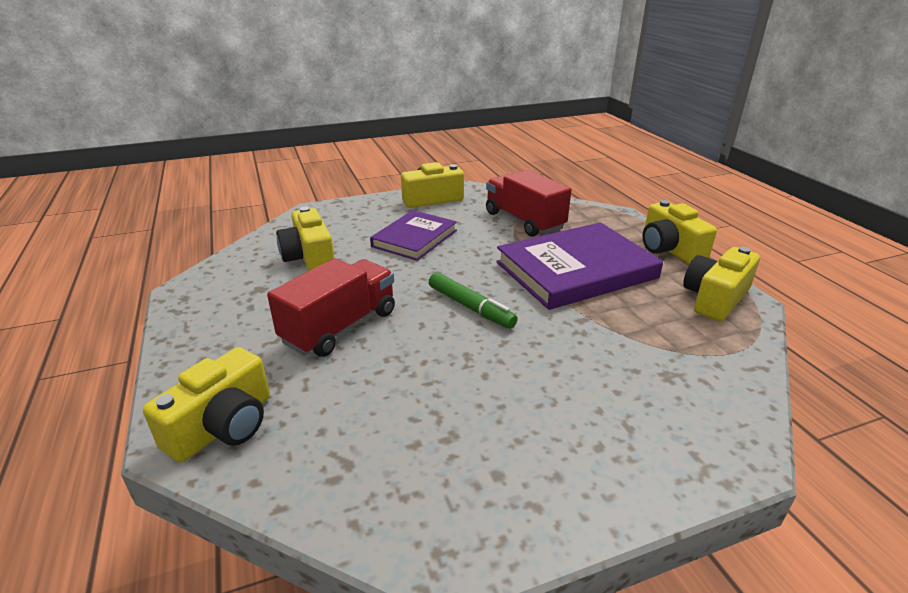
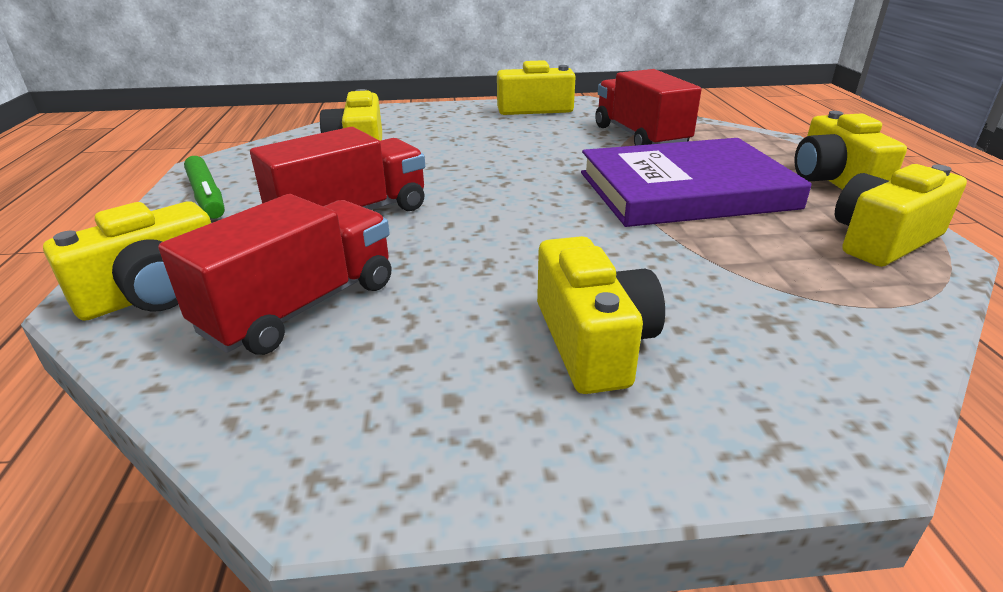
camera: 15 degrees right, 0 degrees up
purple book [370,210,457,261] -> none
green marker [429,272,518,329] -> green marker moved to [184,156,225,219]
none -> red truck [158,194,391,355]
none -> yellow camera [537,236,665,394]

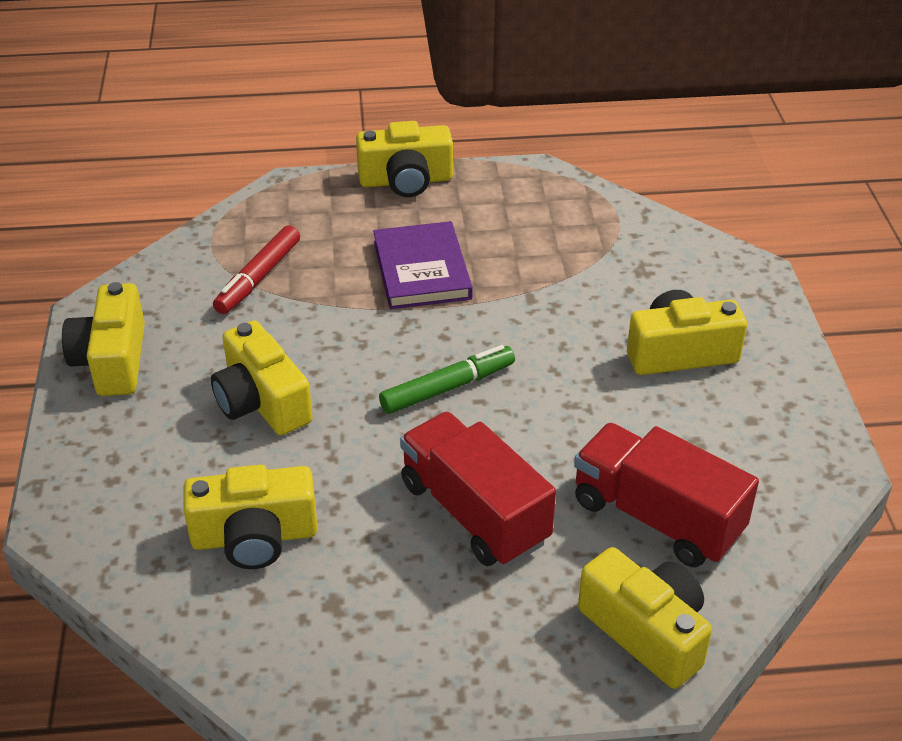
camera: 90 degrees left, 10 degrees up
green marker [184,156,225,219] -> green marker moved to [379,345,515,414]
purple book [581,138,812,227] -> purple book [373,221,473,309], size x0.63
red truck [595,69,702,146] -> red marker [213,225,300,314]
yellow camera [835,164,967,267] -> yellow camera moved to [211,320,313,435]

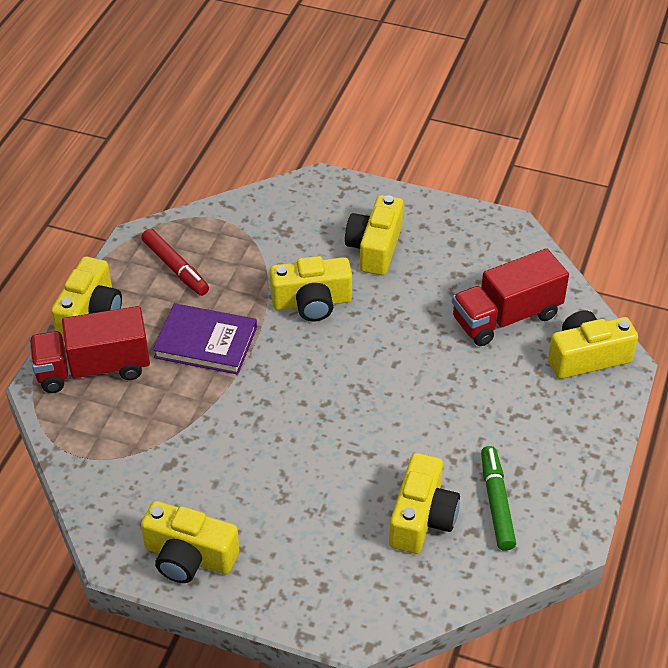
camera: 65 degrees left, 5 degrees up
yellow camera [211,320,313,435] -> yellow camera moved to [270,256,352,321]
red marker [213,225,300,314] -> red marker moved to [141,229,209,296]
green marker [379,345,515,414] -> green marker moved to [481,446,516,551]
red truck [400,412,556,566] -> red truck moved to [29,306,150,393]

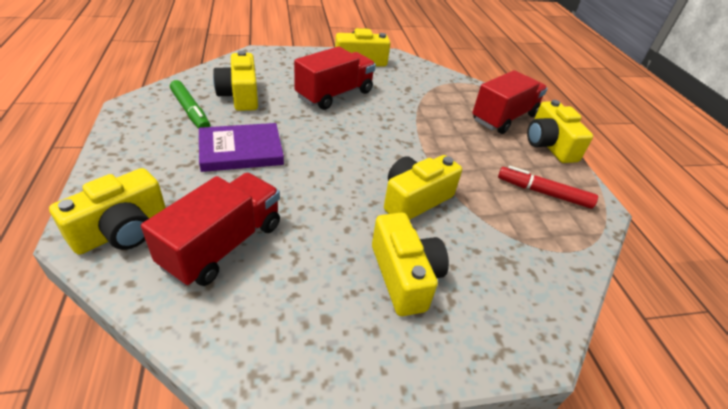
camera: 145 degrees right, 5 degrees down
purple book [153,303,257,375] -> purple book moved to [199,123,284,172]
none -> red truck [294,46,376,110]

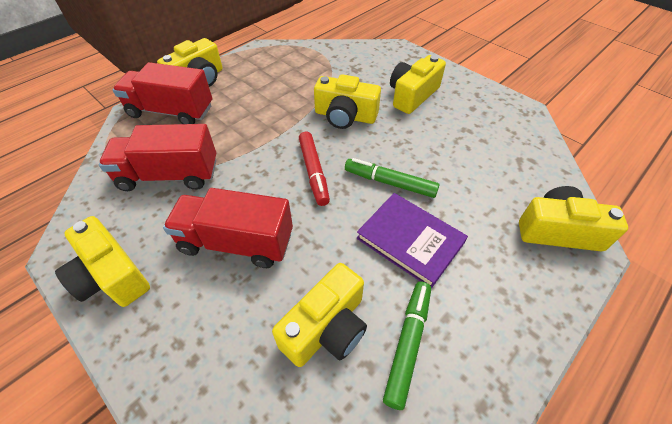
camera: 120 degrees left, 10 degrees up
red truck [141,173,280,286] -> red truck moved to [99,124,216,191]
red marker [498,166,598,209] -> red marker moved to [299,132,330,206]
none -> green marker [345,158,439,198]

